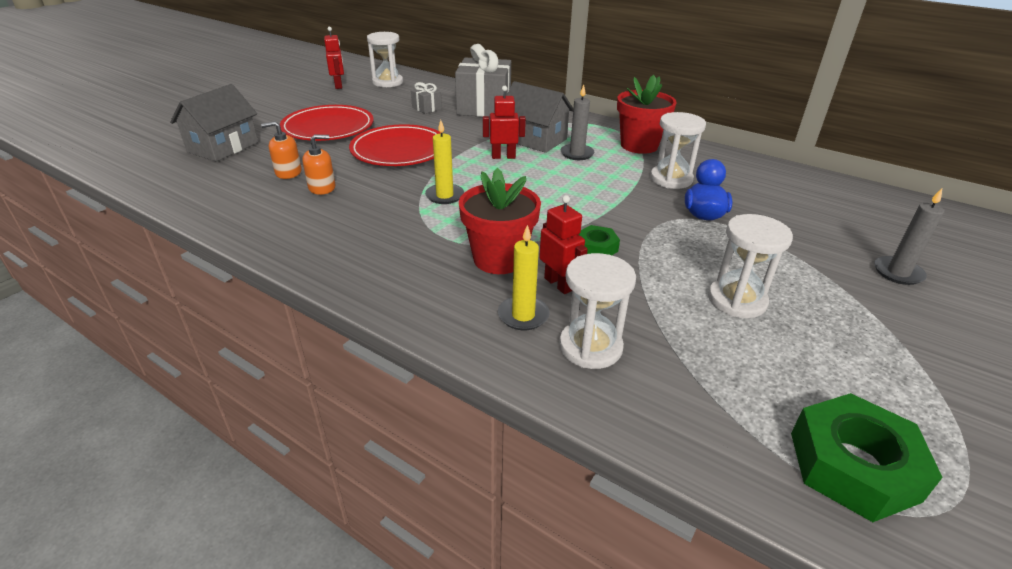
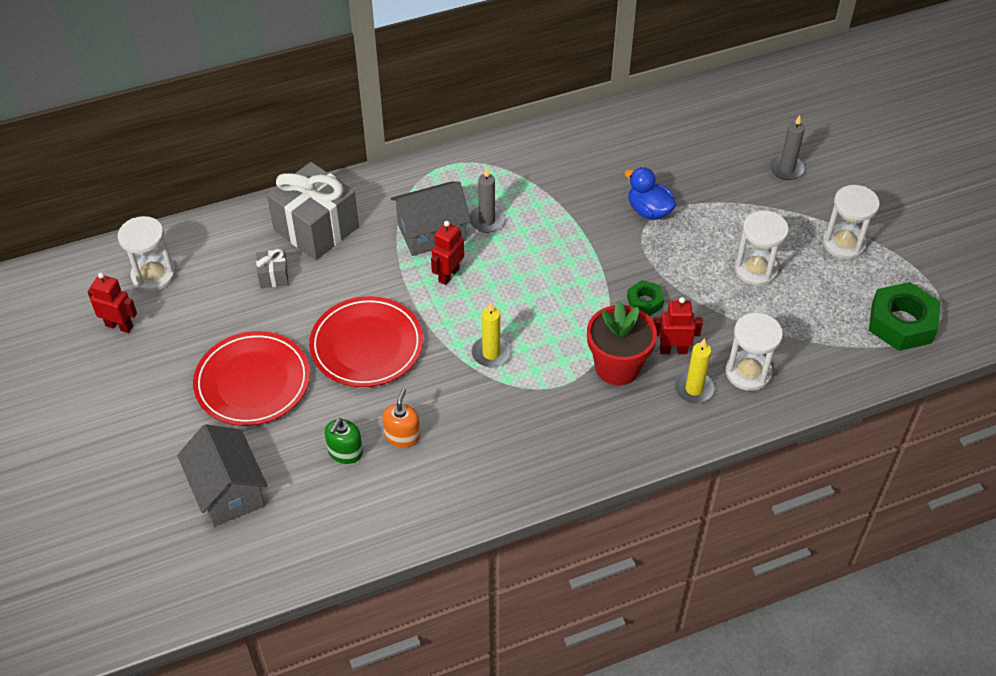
camera: 55 degrees left, 15 degrees up
orange soap dispenser [261,121,302,179] -> green soap dispenser [325,418,363,464]
red flower pot [617,75,677,154] -> none
white hourglass [650,112,706,189] -> white hourglass moved to [823,185,880,260]

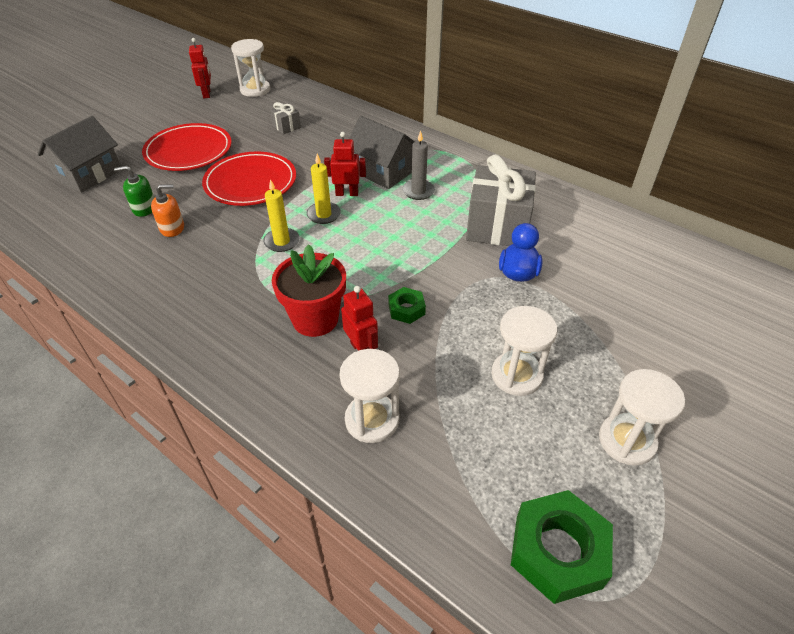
camera: 60 degrees right, 5 degrees down
grey gift [267,162,359,260] -> grey gift moved to [466,154,536,246]
yellow candle [674,338,715,404] -> yellow candle moved to [307,154,341,224]
grey candle [770,115,805,180] -> none

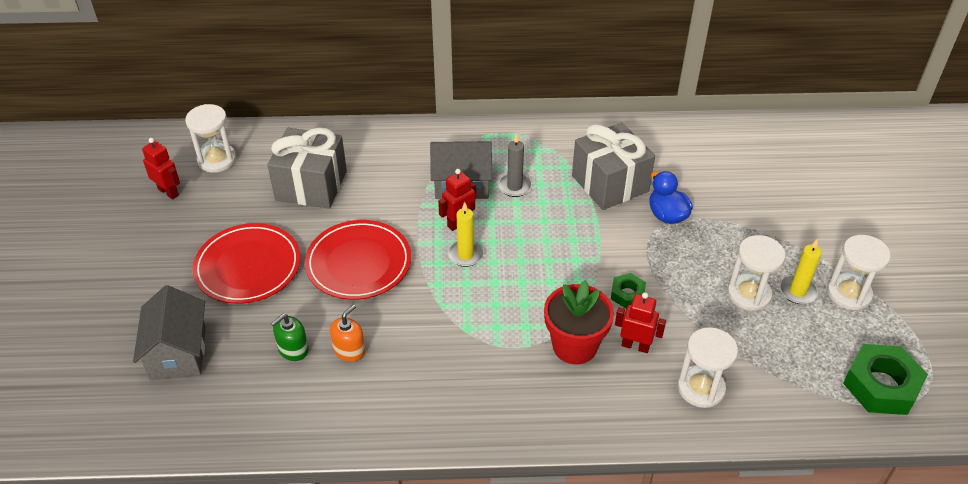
camera: 40 degrees left, 0 degrees up
yellow candle [263,179,300,252] -> yellow candle moved to [780,239,822,304]
grey gift [270,102,301,134] -> grey gift [267,128,347,209], size x2.27

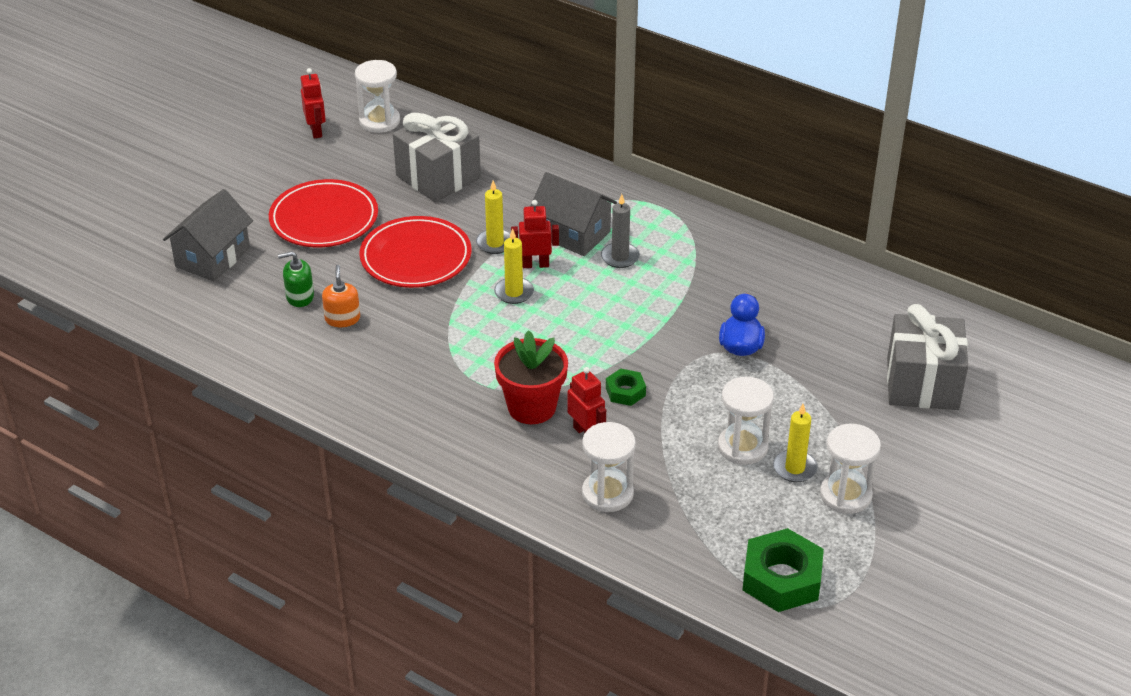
camera: 35 degrees right, 5 degrees down
orange soap dispenser [330,304,365,362] -> orange soap dispenser turned 75 degrees counterclockwise [322,265,360,327]
grey gift [572,122,655,210] -> grey gift moved to [887,304,968,410]
none -> yellow candle [476,180,510,254]

